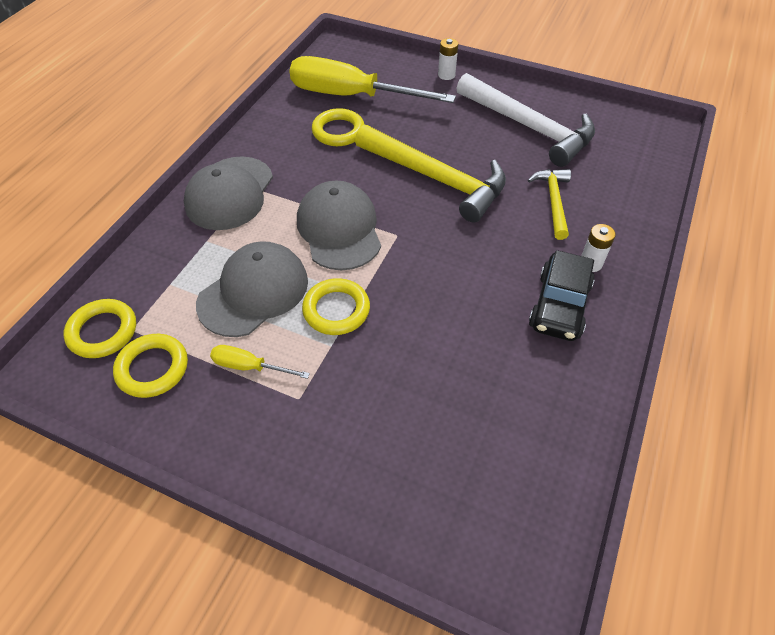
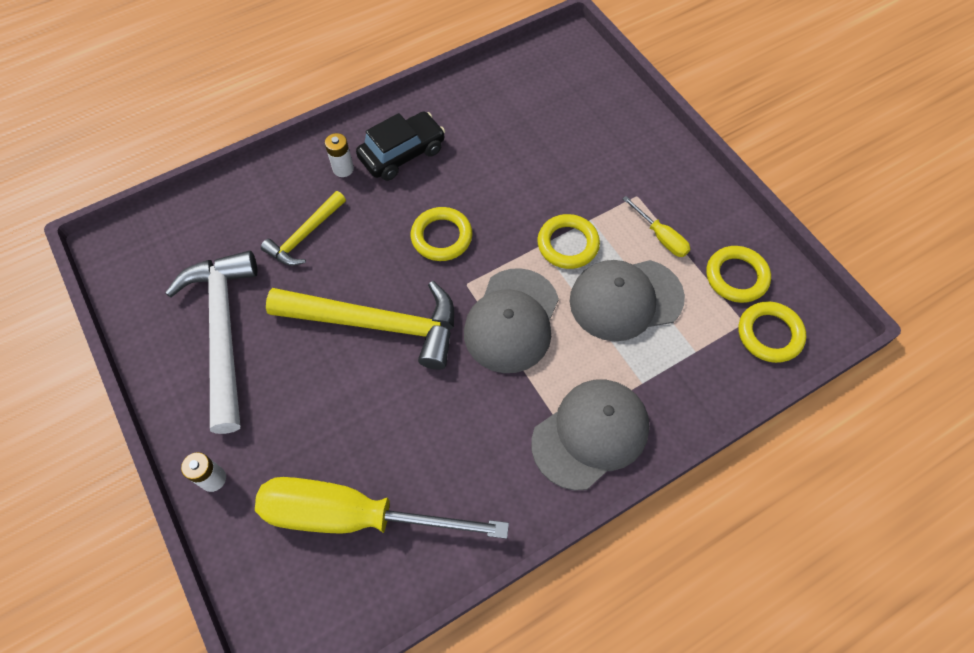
camera: 145 degrees left, 10 degrees up
yellow screwdriver [289,56,456,103] -> yellow screwdriver turned 135 degrees clockwise [255,477,509,539]
yellow ring [312,108,365,146] -> yellow ring moved to [411,207,473,261]
yellow hammer [355,125,506,223] -> yellow hammer turned 120 degrees clockwise [266,281,454,370]

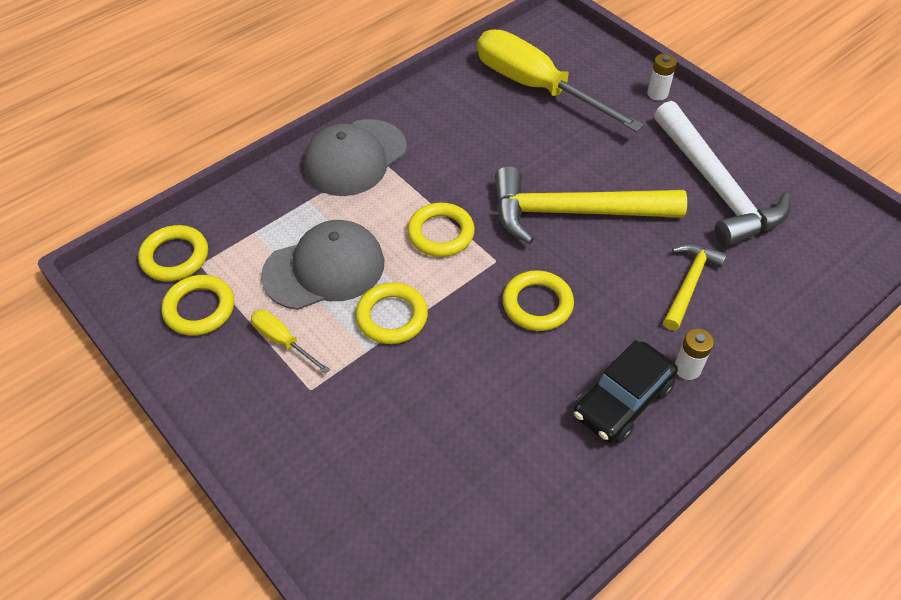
camera: 170 degrees right, 10 degrees down
yellow screwdriver [255,477,509,539] -> yellow screwdriver turned 135 degrees counterclockwise [477,29,644,132]
grey cap [464,268,559,373] -> yellow ring [407,203,475,257]

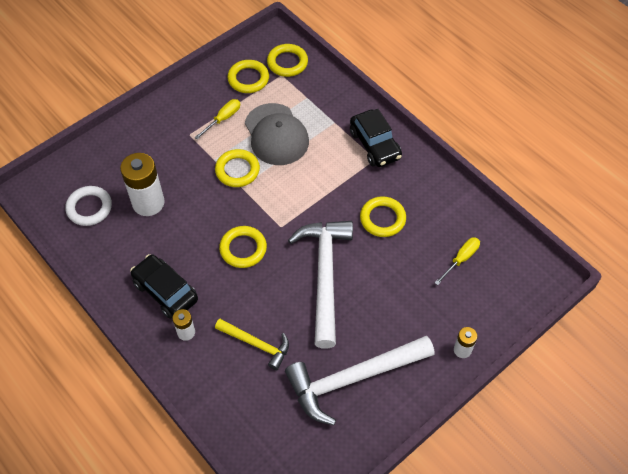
camera: 90 degrees right, 5 degrees up
grey cap [303,119,407,196] -> black car [350,109,402,167]
yellow ring [407,203,475,257] -> yellow ring moved to [360,196,406,237]
yellow screwdriver [477,29,644,132] -> yellow screwdriver [435,237,480,285], size x0.43
yellow hammer [495,166,687,244] -> white hammer [288,221,353,348]
none -> white ring [65,186,112,226]
none -> white battery [120,153,164,216]

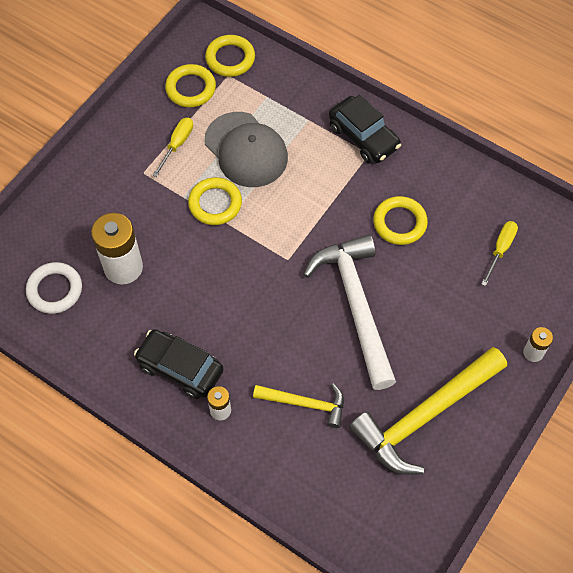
camera: 15 degrees left, 5 degrees up
yellow ring [219,226,267,268] -> none
white hammer [285,336,435,425] -> yellow hammer [349,347,507,475]

